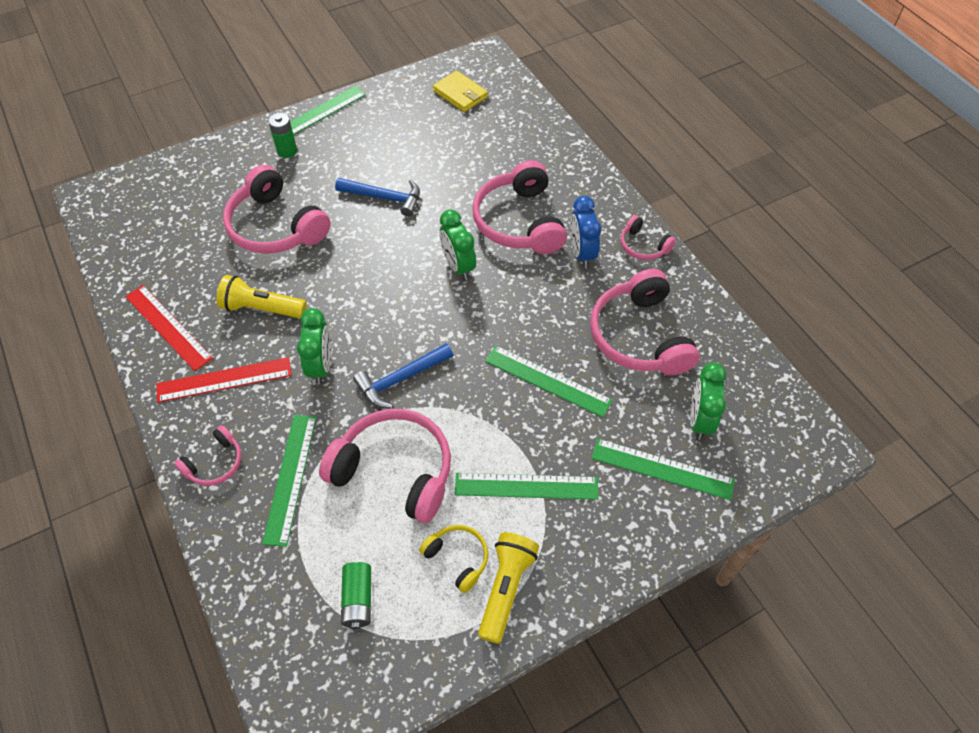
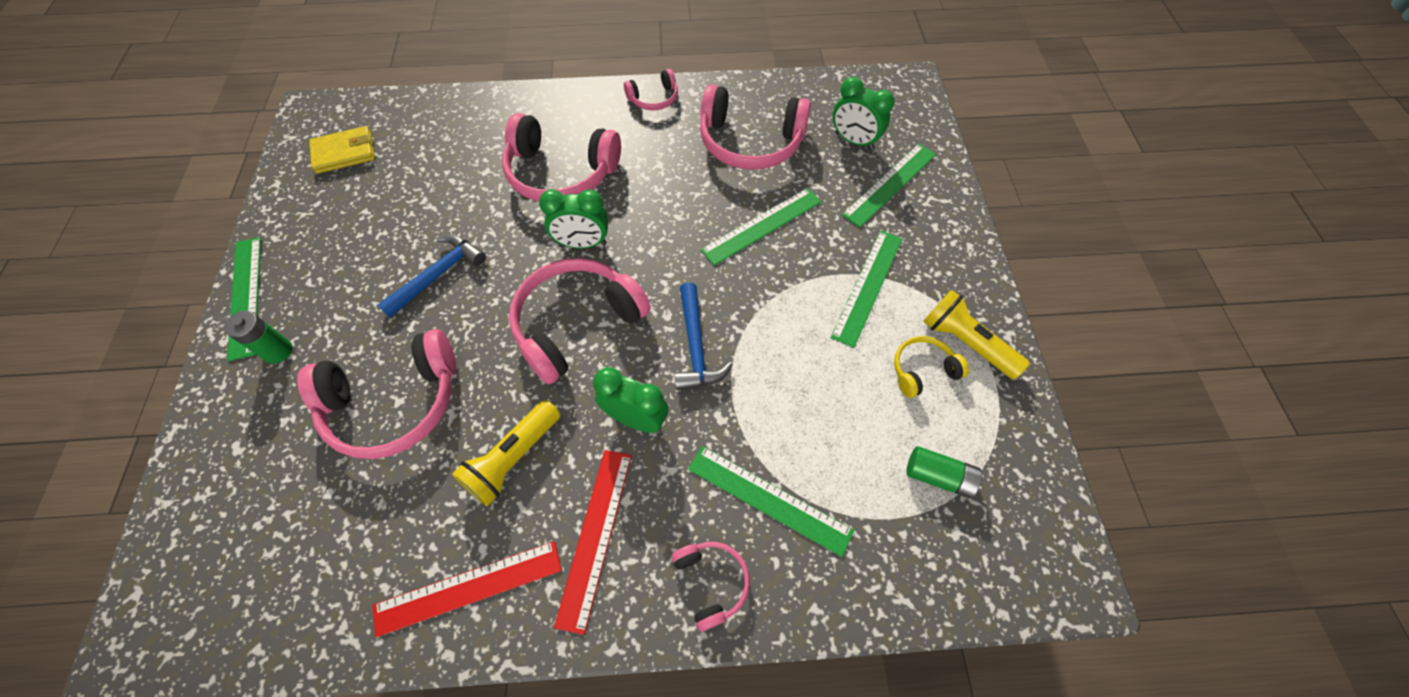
camera: 65 degrees left, 5 degrees up
pink headphones [319,409,451,523] -> pink headphones moved to [509,258,651,384]
blue clock [570,196,601,268] -> none

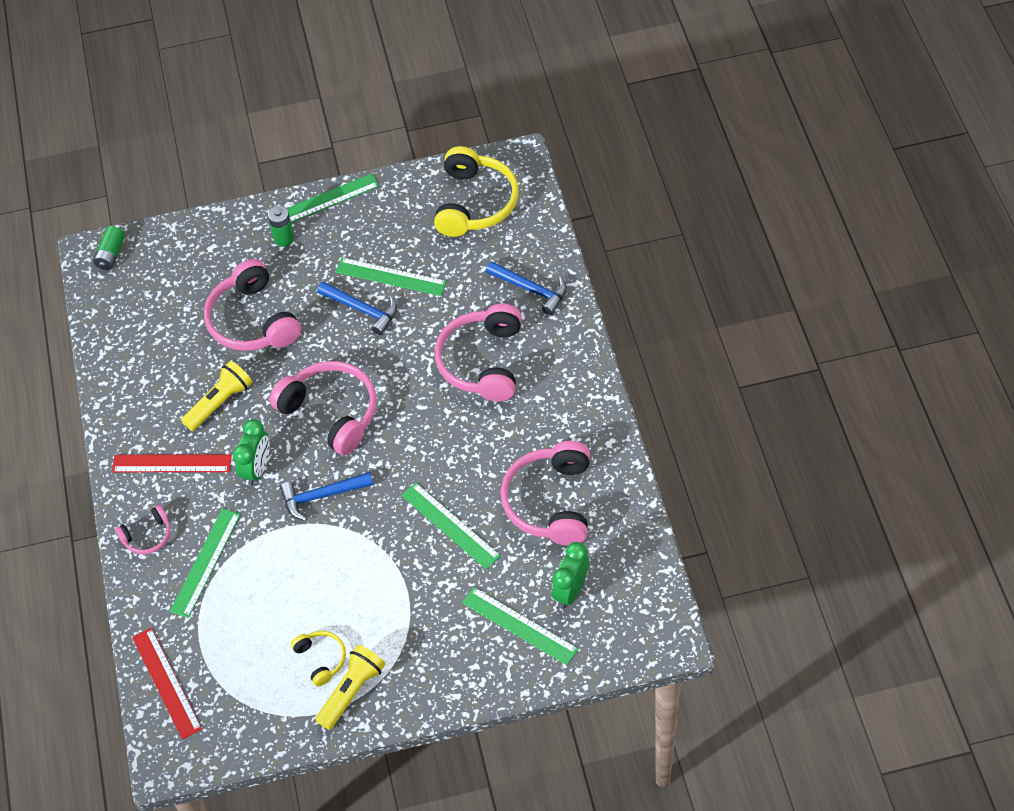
camera: 85 degrees right, 5 degrees down
yellow wallet [309,126,375,174] -> yellow headphones [434,146,519,237]
red ruler [372,541,562,637] -> red ruler moved to [132,628,202,739]
yellow flashlight [452,400,561,506] -> yellow flashlight turned 105 degrees clockwise [181,361,252,431]
green clock [539,189,608,249] -> none
pink headphones [624,69,678,110] -> none
green ruler [830,231,902,348] -> green ruler moved to [335,258,447,296]
green battery [906,446,983,498] -> green battery moved to [93,226,125,270]
none -> blue hammer [486,261,567,315]

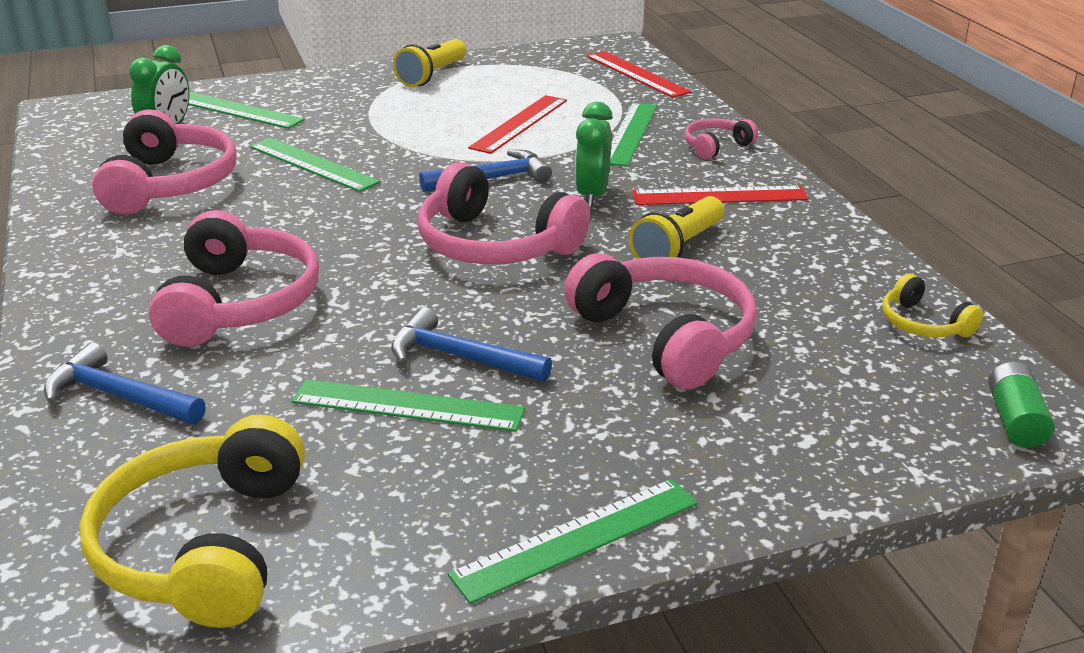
camera: 170 degrees right, 25 degrees down
green battery [268,206,294,247] -> none
yellow headphones [291,631,346,686] -> yellow headphones moved to [882,274,983,337]
none -> red ruler [468,95,567,154]

